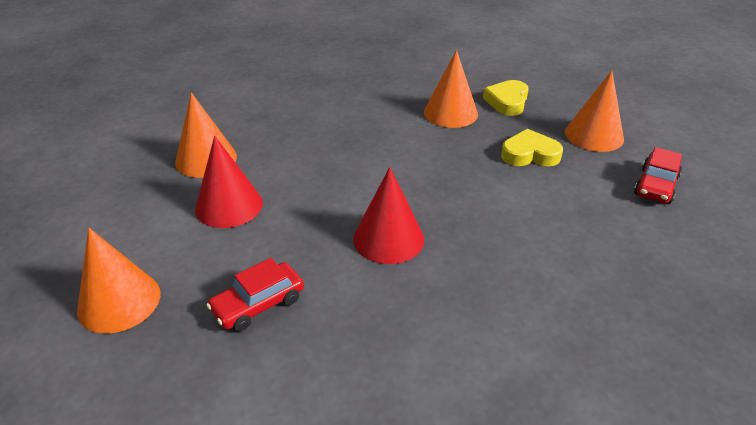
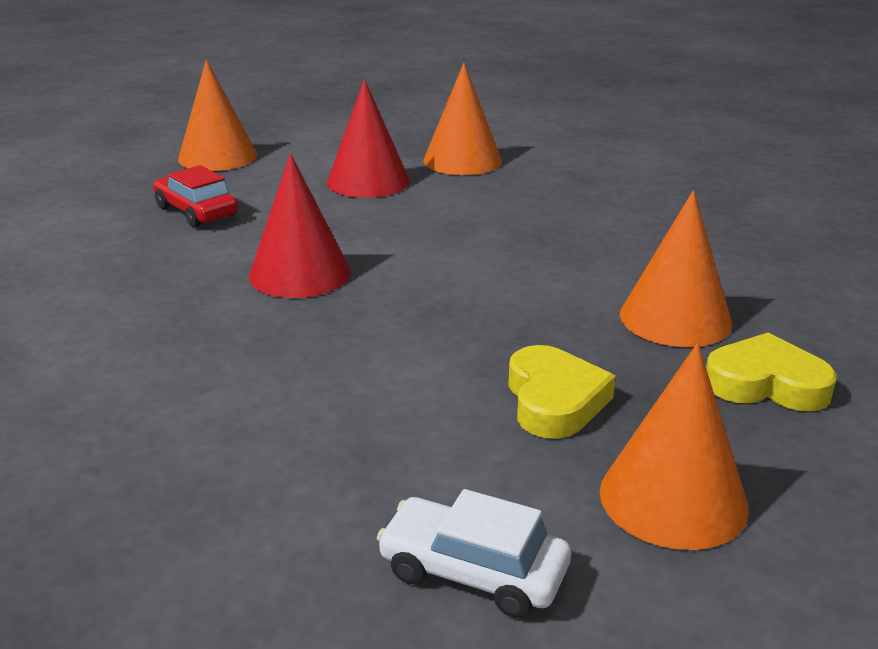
camera: 85 degrees right, 10 degrees down
red car [634,147,682,204] -> white car [377,489,571,618]

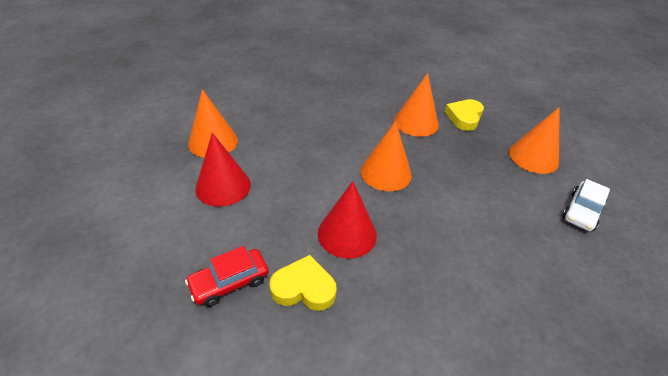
camera: 80 degrees left, 15 degrees up
orange cone [178,59,257,171] -> orange cone moved to [361,121,412,191]
yellow heart [508,345,616,439] -> yellow heart moved to [269,255,337,311]

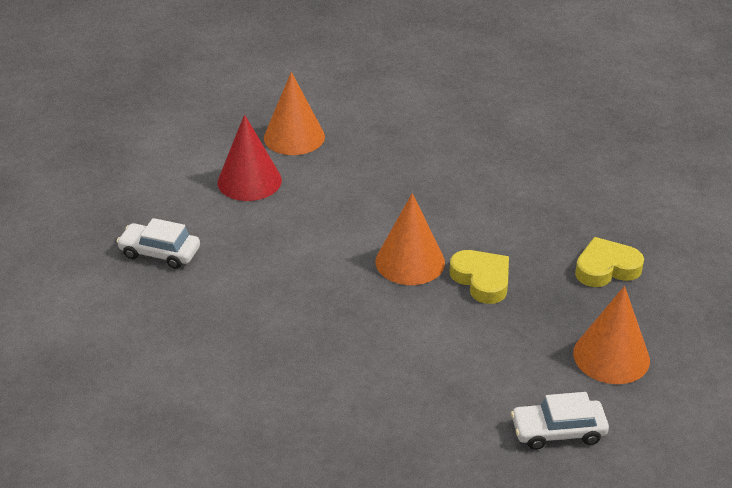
camera: 50 degrees right, 5 degrees down
red car [185,246,269,307] -> white car [116,218,200,269]
yellow heart [269,255,337,311] -> yellow heart moved to [450,250,509,304]
red cone [318,181,377,259] -> none
orange cone [394,73,439,137] -> none

